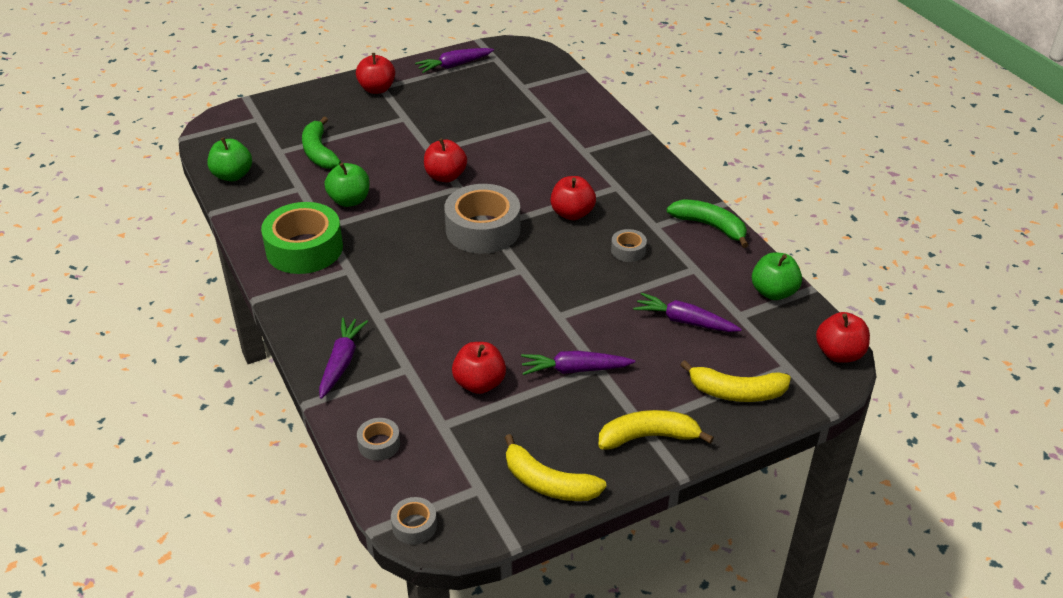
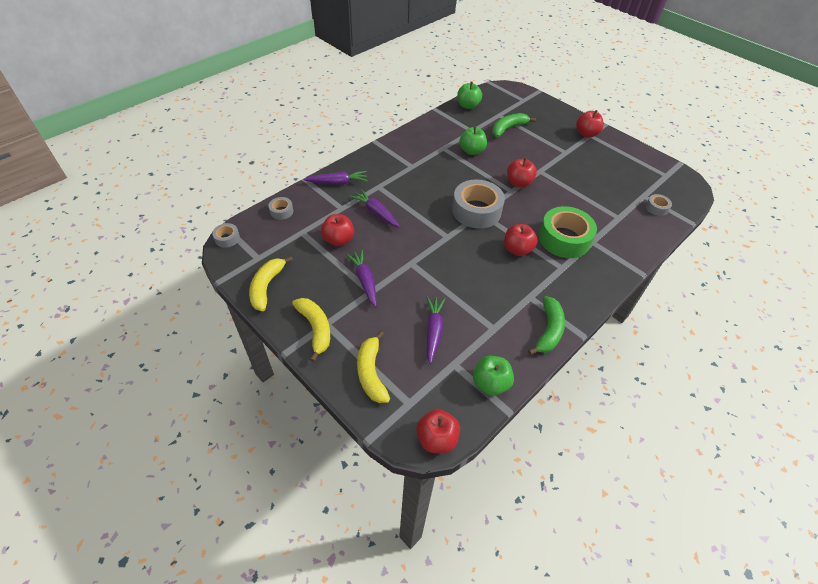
camera: 70 degrees right, 10 degrees up
green tape [261,202,343,274] -> green tape moved to [539,206,597,258]
purple carrot [415,48,494,73] -> purple carrot moved to [349,189,400,228]
grey tape [611,229,647,262] -> grey tape moved to [646,194,672,216]

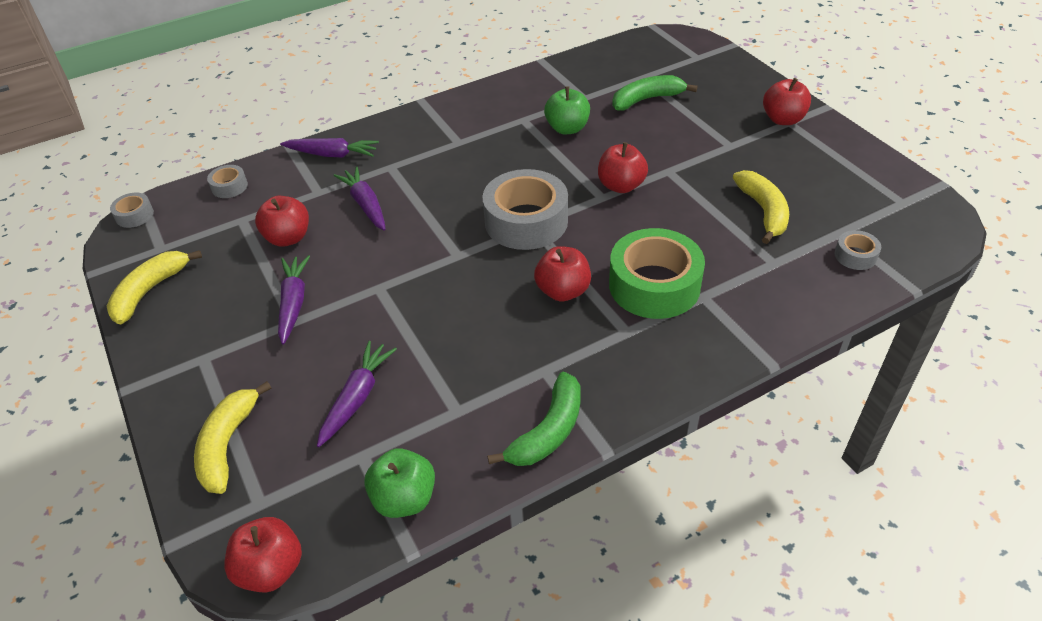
camera: 20 degrees right, 5 degrees down
yellow banana [292,298,330,362] -> yellow banana moved to [733,170,789,244]
green apple [457,82,482,109] -> none

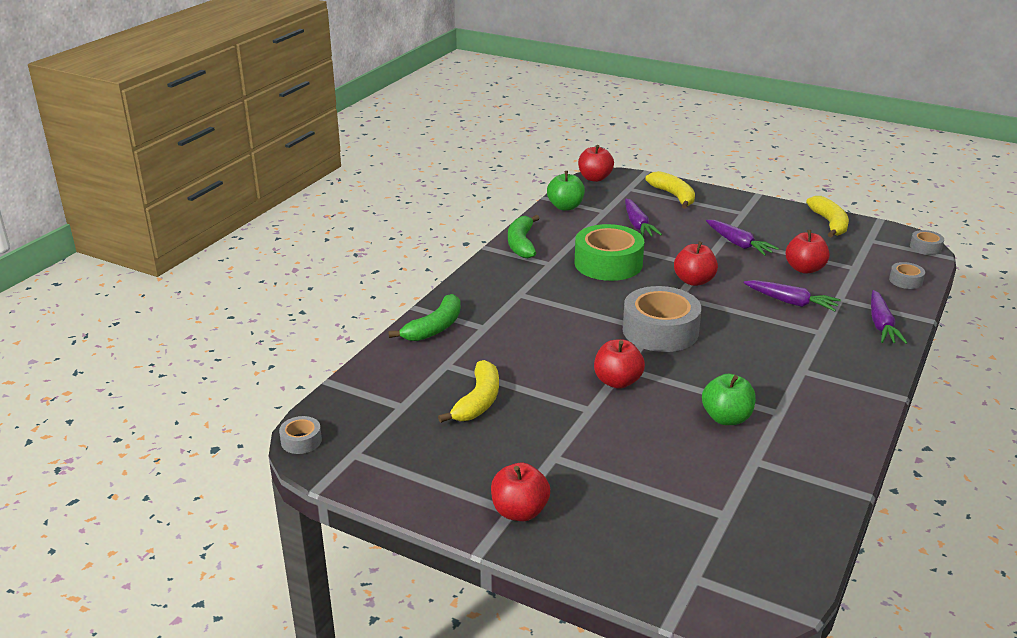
camera: 145 degrees right, 15 degrees down
purple carrot [280,138,379,157] -> purple carrot turned 60 degrees counterclockwise [871,290,907,344]
red apple [534,246,591,301] -> red apple moved to [674,241,718,286]
green tape [609,228,705,319] -> green tape moved to [574,224,644,281]
green banana [612,75,697,110] -> green banana moved to [388,294,461,341]
yellow banana [733,170,789,244] -> yellow banana turned 120 degrees counterclockwise [438,360,499,423]
grey tape [834,230,881,270] -> grey tape moved to [279,416,322,454]

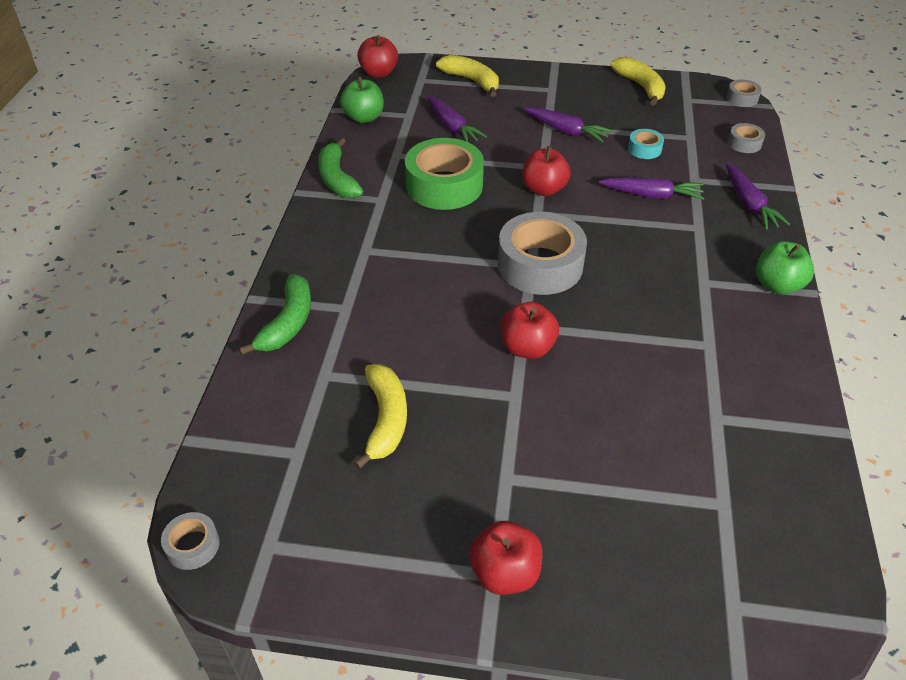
camera: 20 degrees left, 15 degrees up
green apple [702,374,756,425] -> green apple moved to [756,241,814,295]
red apple [785,230,830,274] -> turquoise tape [628,129,664,159]

